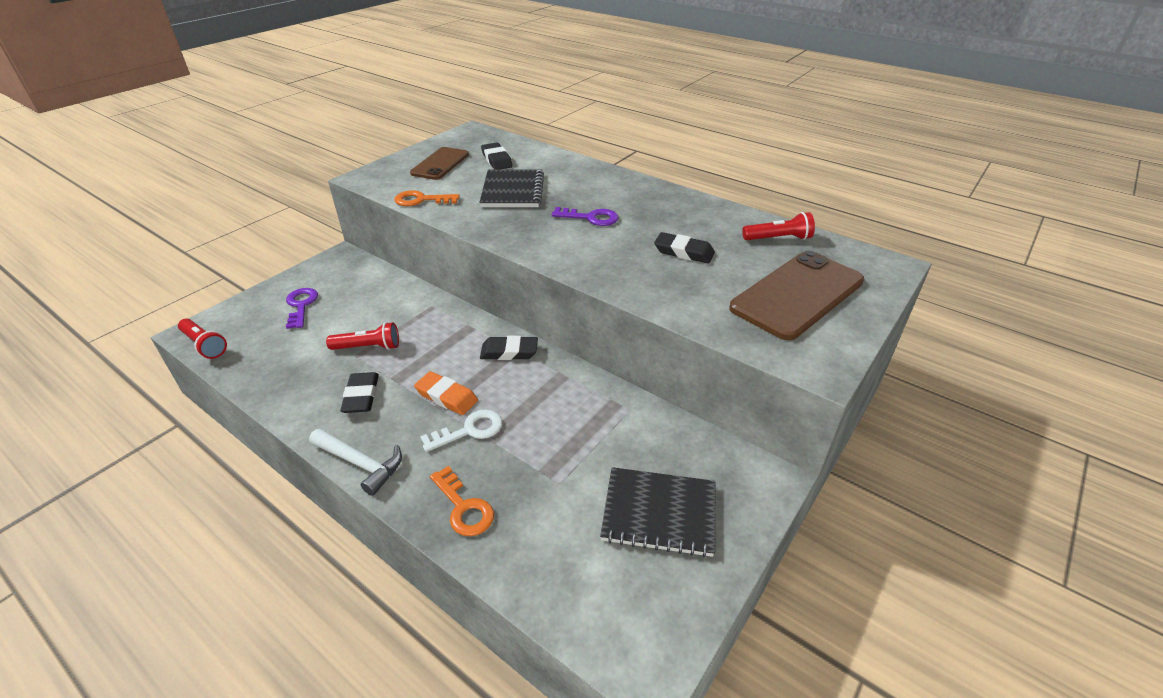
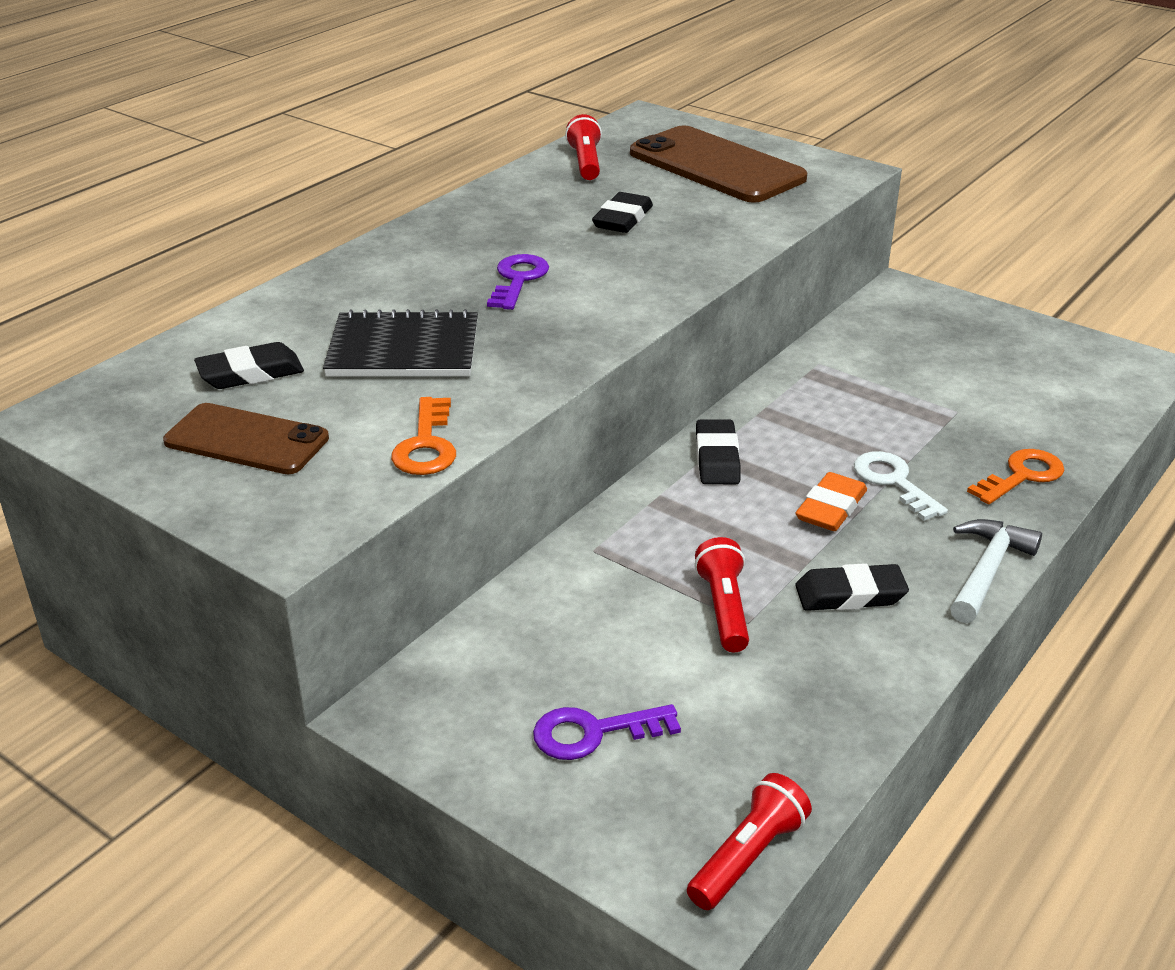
camera: 90 degrees left, 5 degrees down
black notebook [600,467,715,557] -> none

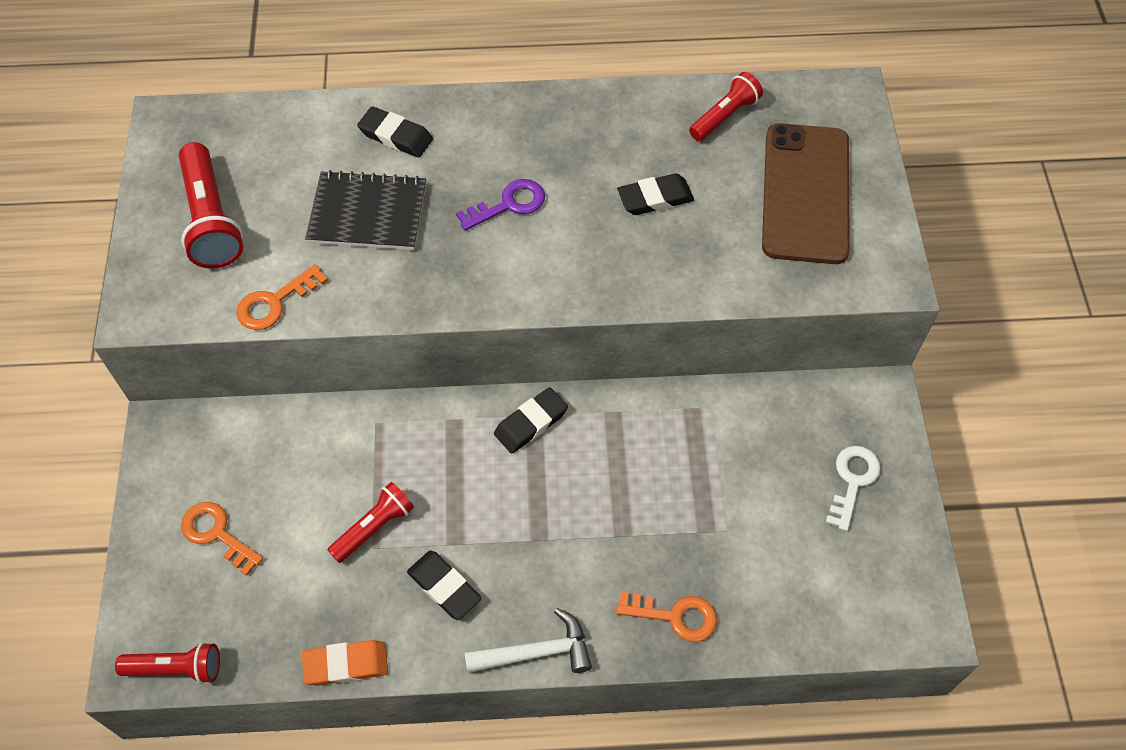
camera: 50 degrees right, 25 degrees up
brown phone [163,403,329,474] -> red flashlight [179,142,243,269]
black eraser [194,342,304,389] -> black eraser moved to [357,106,433,158]
black notebook [323,309,478,377] -> black notebook turned 45 degrees counterclockwise [305,170,426,250]
purple key [533,704,681,760] -> orange key [181,502,263,576]
orange eraser [796,472,867,531] -> orange eraser moved to [302,640,388,686]
white key [854,451,948,521] -> white key moved to [825,446,881,531]

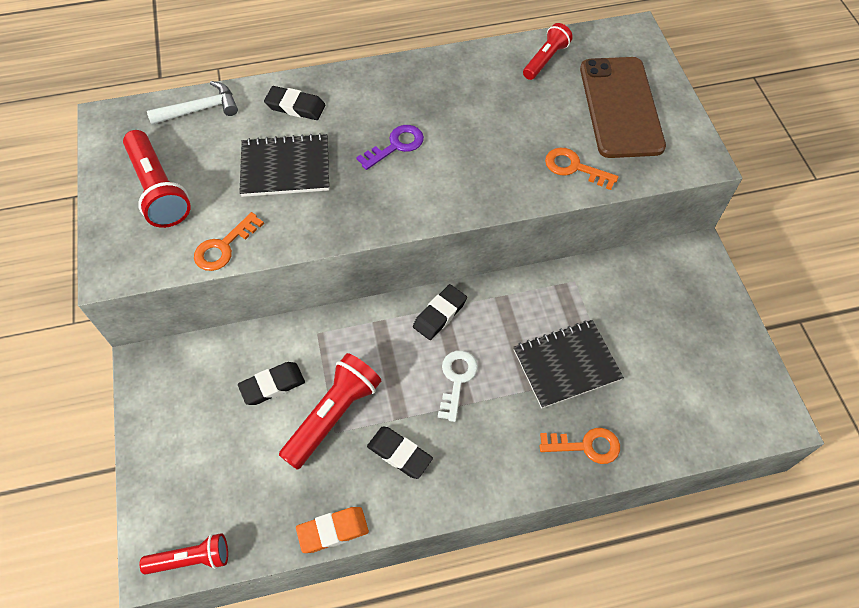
camera: 10 degrees left, 0 degrees up
orange key [181,502,263,576] -> orange key moved to [545,148,619,190]
red flashlight [327,482,414,563] -> red flashlight [279,353,381,470], size x1.59
white hammer [465,608,592,673] -> white hammer moved to [147,81,238,125]
black eraser [617,173,694,215] -> black eraser moved to [238,362,305,405]
white key [825,446,881,531] -> white key moved to [438,350,478,422]
none -> black notebook [513,320,624,409]

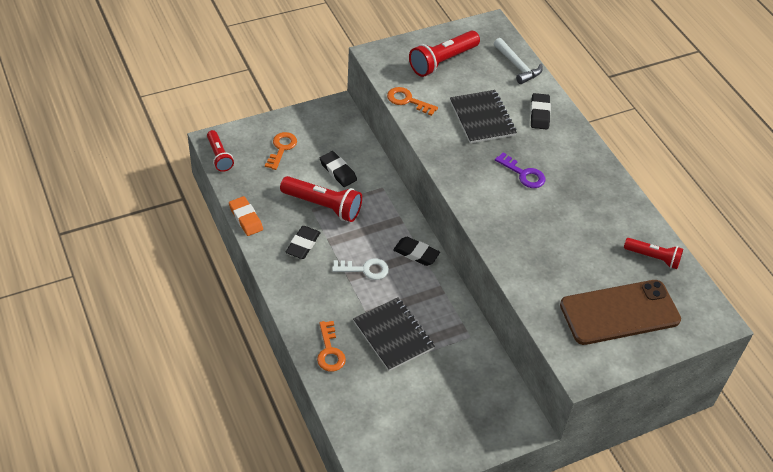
camera: 75 degrees right, 10 degrees down
orange key [545,148,619,190] -> orange key moved to [265,132,297,170]

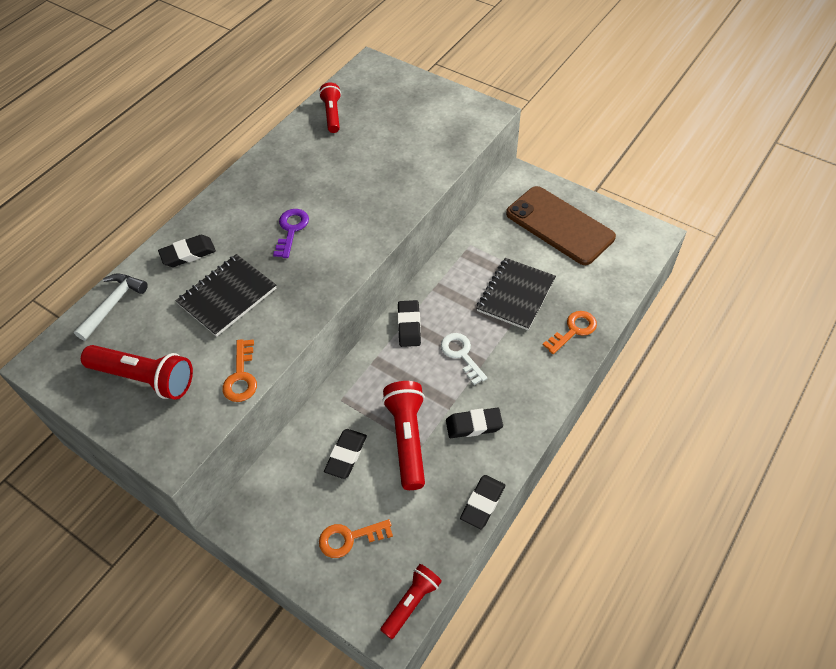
camera: 115 degrees left, 5 degrees up
orange eraser [229,196,263,236] -> black eraser [460,475,505,529]
brown phone [560,280,681,345] -> brown phone moved to [506,186,616,265]

